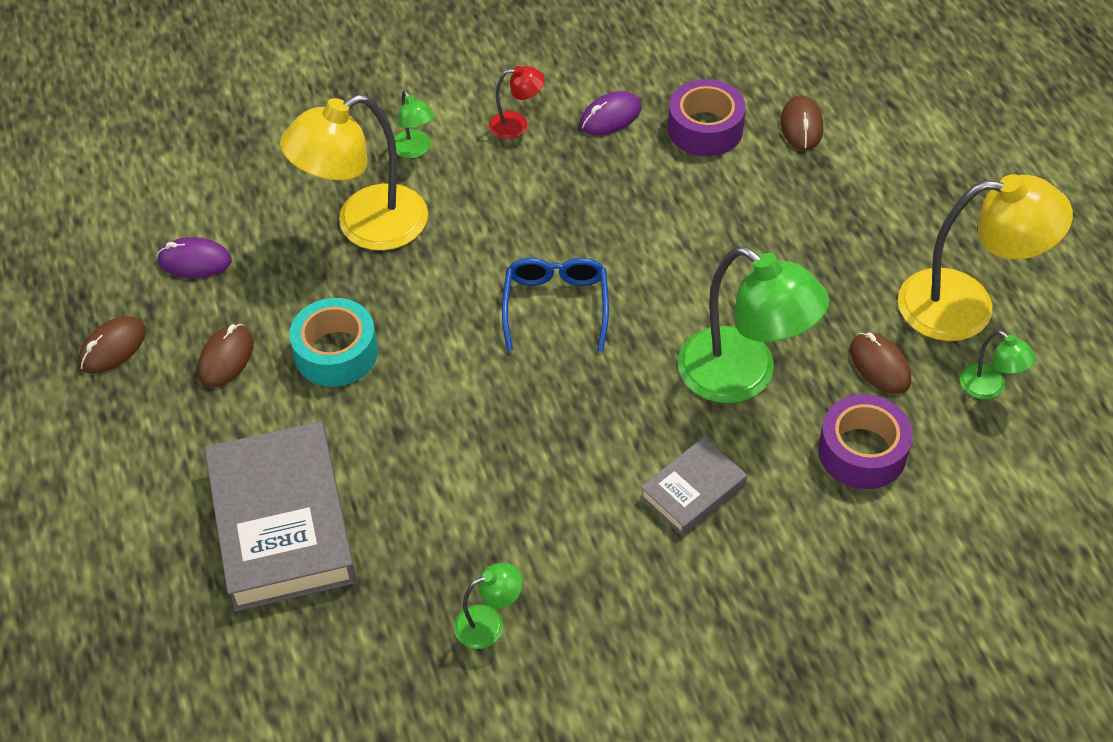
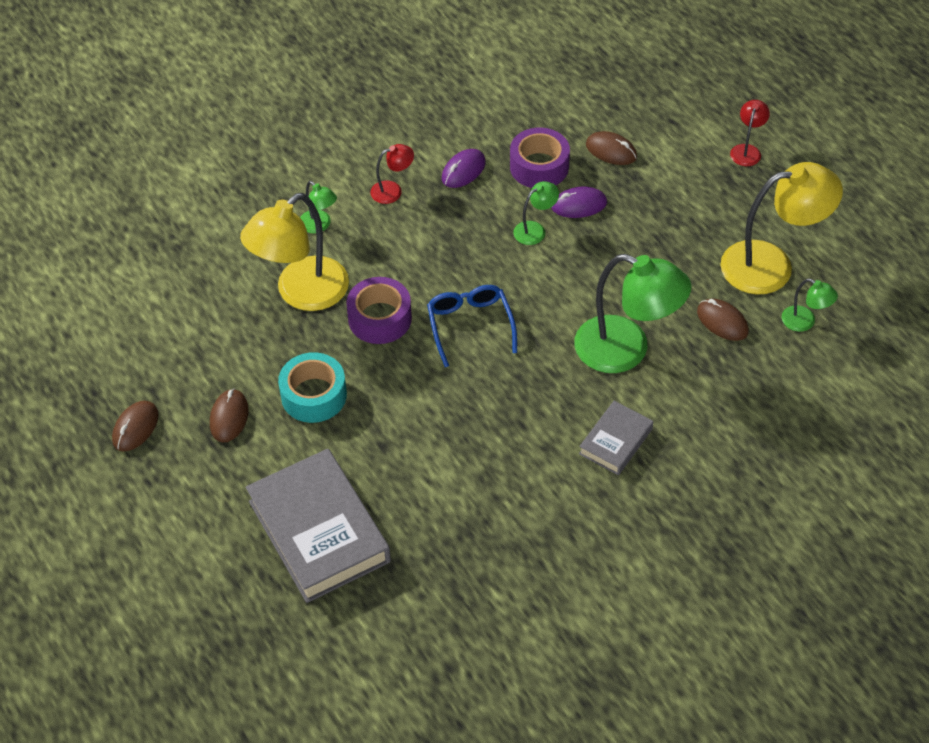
camera: 15 degrees left, 0 degrees up
purple mouse [157,237,232,278] -> purple mouse moved to [552,187,607,218]
green lamp [454,563,523,649] -> green lamp moved to [514,181,559,245]
brown mouse [781,95,823,151] -> brown mouse turned 45 degrees counterclockwise [586,131,637,165]
purple tape [818,394,913,489] -> purple tape moved to [346,277,412,344]
none -> red lamp [730,100,770,166]

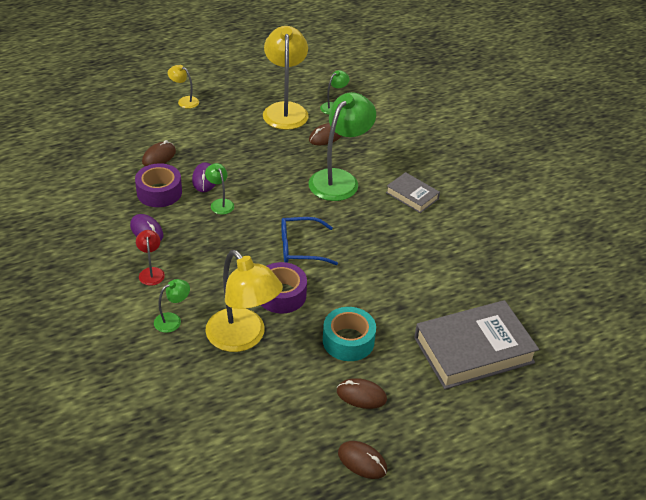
camera: 85 degrees left, 10 degrees down
red lamp [730,100,770,166] -> yellow lamp [168,65,199,109]

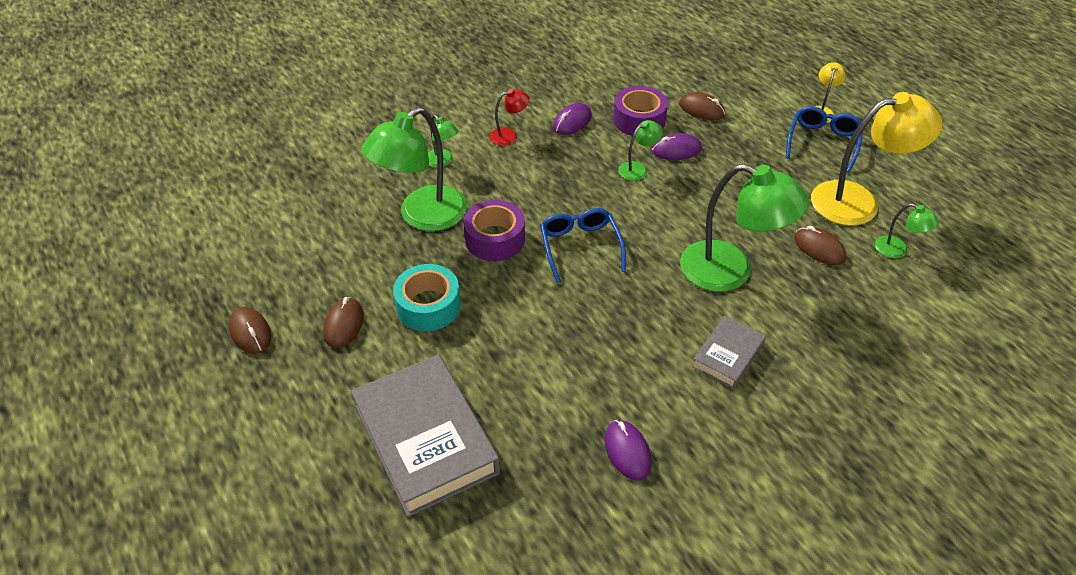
camera: 85 degrees right, 5 degrees up
yellow lamp [205,250,283,352] -> green lamp [361,107,467,231]
brown mouse [338,441,387,479] -> brown mouse turned 60 degrees counterclockwise [229,307,271,354]
none -> purple mouse [604,420,651,481]
none -> blue glasses [786,106,862,173]

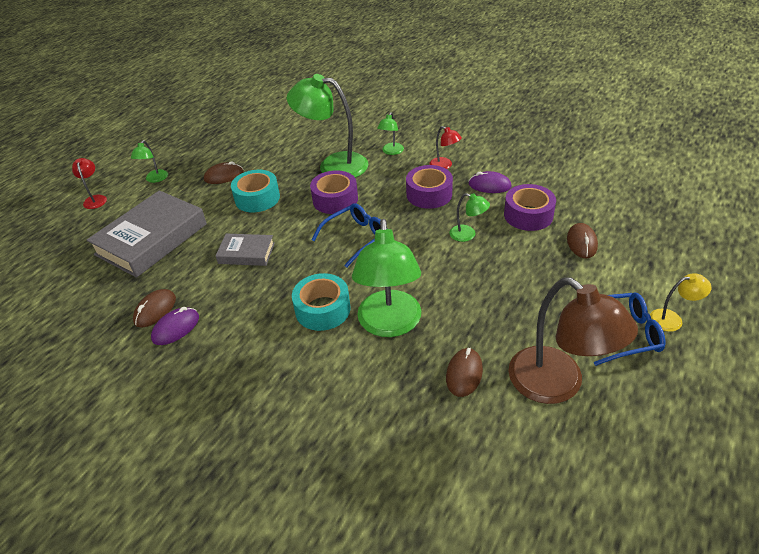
camera: 65 degrees right, 5 degrees down
brown mouse [229,307,271,354] -> brown mouse moved to [133,289,176,328]
purple mouse [652,133,702,160] -> none
grey book [692,316,766,389] -> grey book moved to [216,234,275,266]
yellow lamp [811,92,943,226] -> brown lamp [509,277,638,404]
green lamp [875,203,939,258] -> green lamp moved to [131,140,168,183]
none -> red lamp [72,158,107,209]
none -> turquoise tape [292,273,351,331]
none -> purple tape [406,165,453,209]

